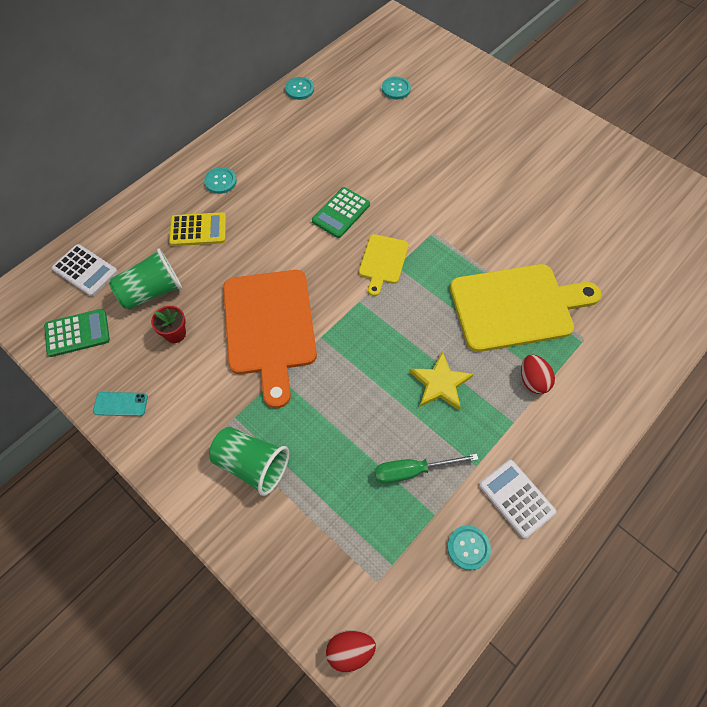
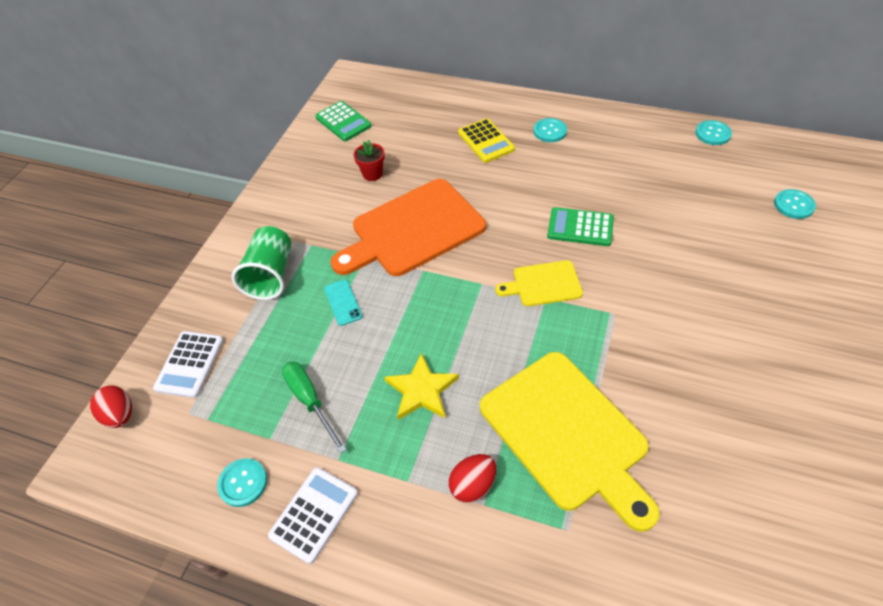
camera: 70 degrees right, 10 degrees down
white calculator [52,244,118,296] -> white calculator moved to [153,331,224,398]
turquoise phone [93,392,148,416] -> turquoise phone moved to [324,279,363,326]
green cup [109,248,182,310] -> none

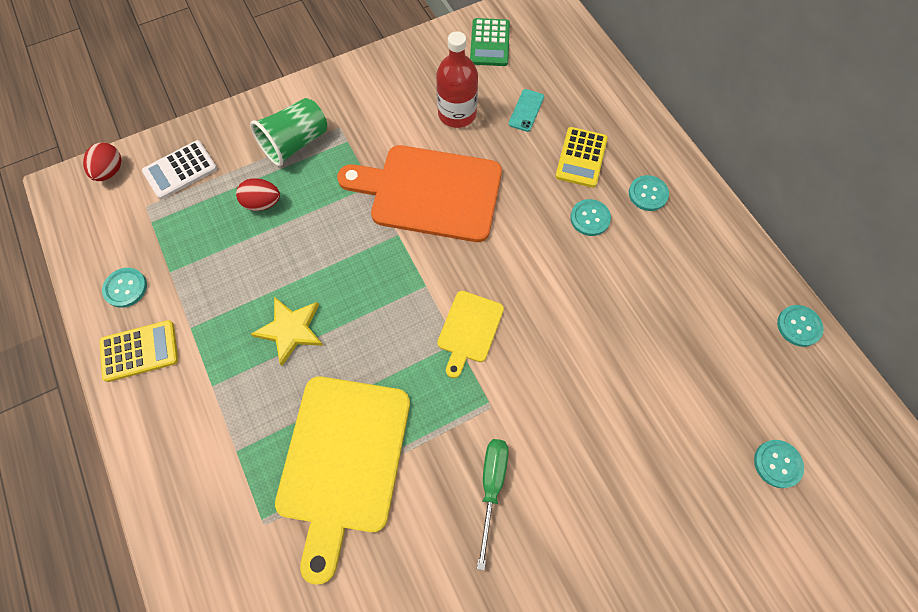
camera: 40 degrees right, 15 degrees up
white calculator [268,467,358,564] -> yellow calculator [99,320,178,382]
green screwdriver [282,361,347,453] -> green screwdriver moved to [477,439,509,571]
turquoise phone [324,279,363,326] -> turquoise phone moved to [509,89,544,132]
red flower pot [354,140,385,181] -> red bottle [436,31,478,128]
red egg [448,454,496,503] -> red egg moved to [236,178,280,211]
yellow cutting board [495,260,583,306] -> yellow cutting board turned 105 degrees counterclockwise [437,291,504,378]
green calculator [547,207,614,246] -> none
none -> turquoise button [570,199,611,236]

